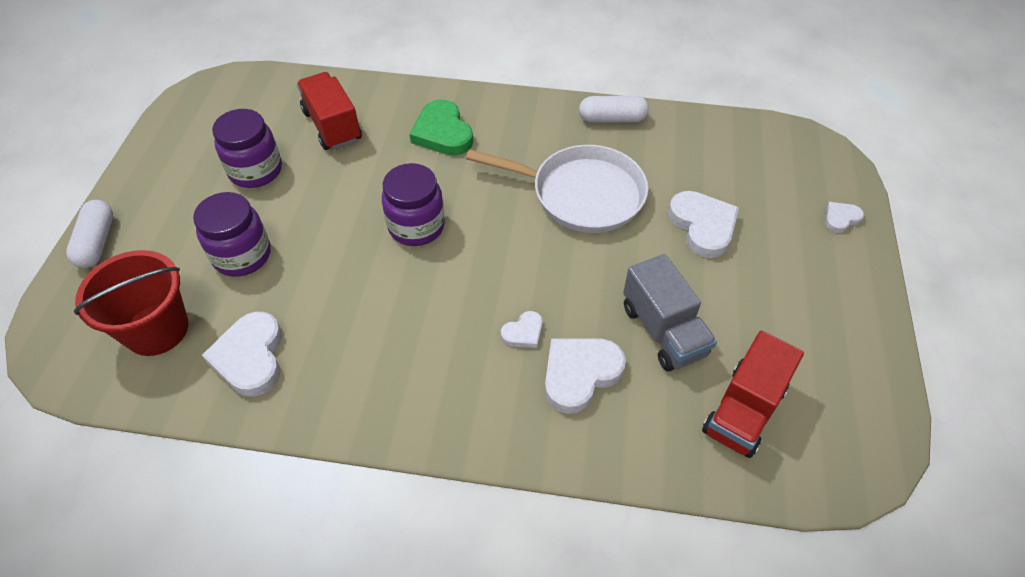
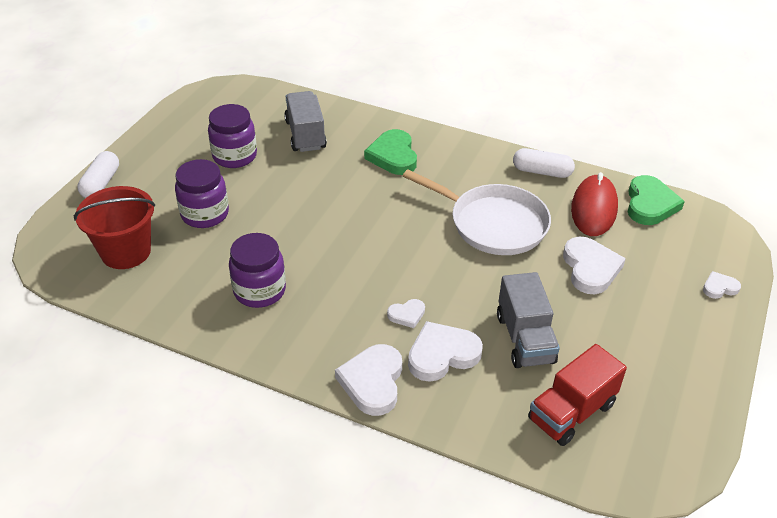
camera: 15 degrees right, 10 degrees down
white heart [202,312,282,397] -> white heart moved to [335,344,402,416]
red truck [297,72,362,150] -> grey truck [284,91,327,152]
purple jar [382,163,445,246] -> purple jar moved to [229,233,286,308]
none -> red mouse [571,172,618,236]
none -> green heart [628,175,685,225]

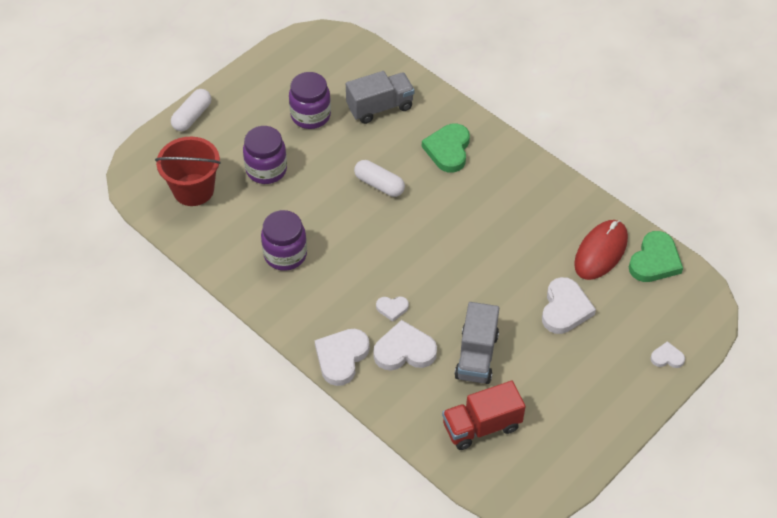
camera: 20 degrees right, 10 degrees up
grey truck [284,91,327,152] -> grey truck turned 60 degrees clockwise [346,71,415,124]
white pan [403,169,551,255] -> none
white capsule [513,148,575,178] -> white capsule moved to [354,160,405,197]

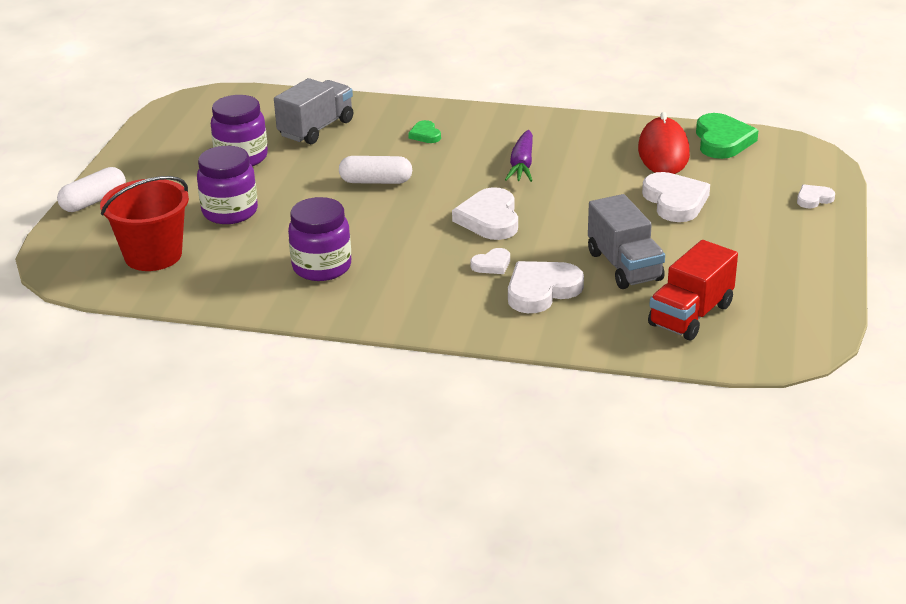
camera: 30 degrees left, 20 degrees down
white capsule [171,89,211,131] -> white capsule turned 45 degrees clockwise [57,167,126,212]
white heart [315,329,370,386] -> white heart moved to [452,187,518,240]
green heart [422,123,470,173] -> green heart [408,120,441,143], size x0.53
none -> purple carrot [505,130,533,182]

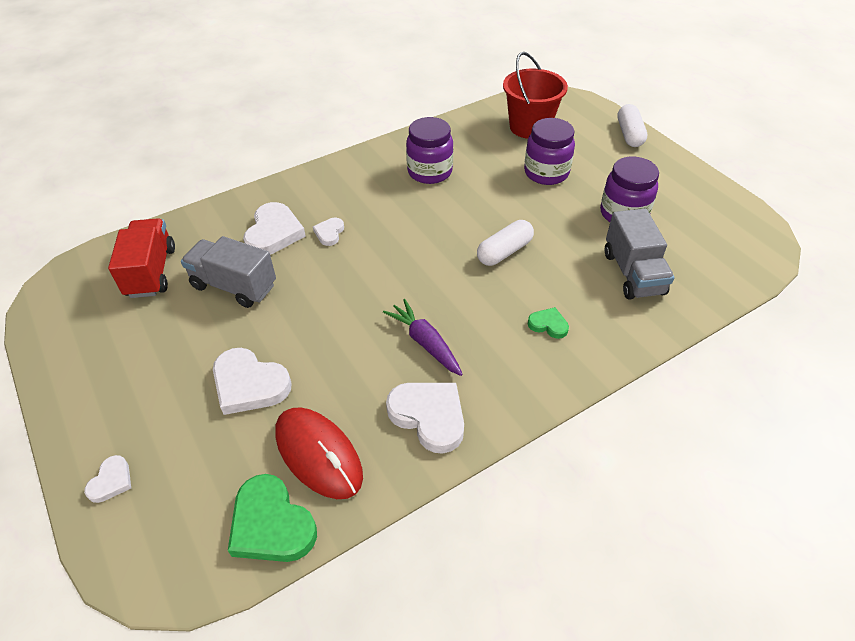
camera: 135 degrees right, 15 degrees up
white heart [452,187,518,240] -> white heart moved to [386,383,464,454]

